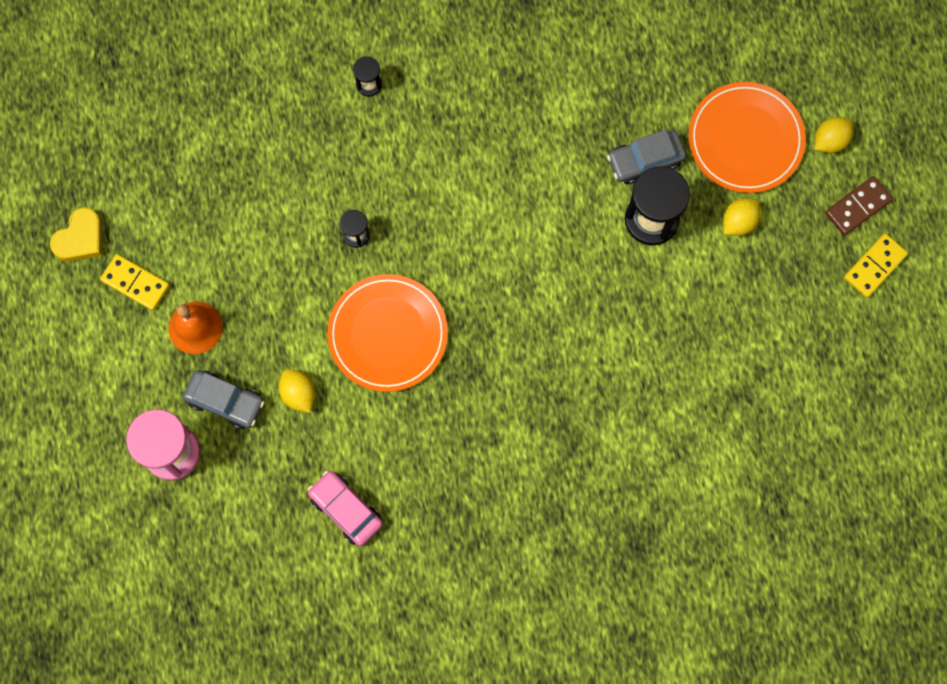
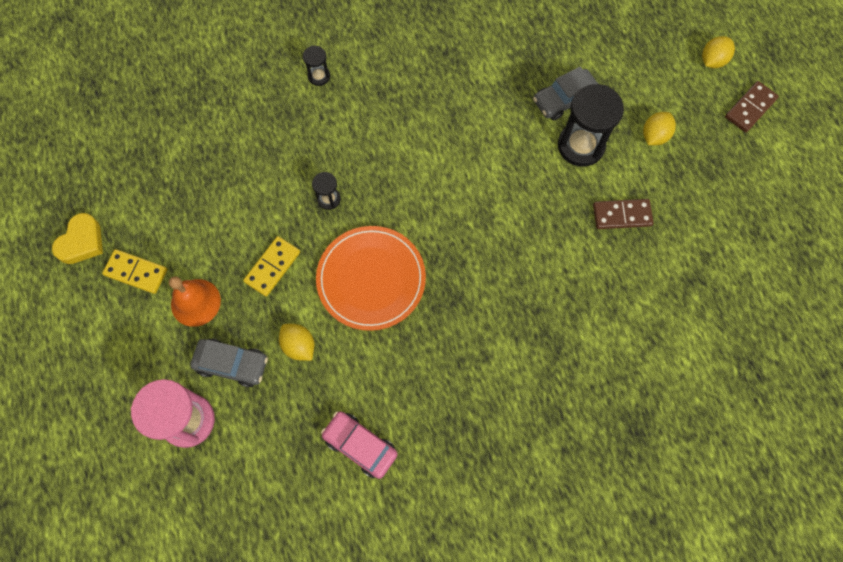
camera: 10 degrees left, 5 degrees down
orange plate [688,82,806,193] -> none
yellow domino [844,233,908,298] -> yellow domino moved to [243,236,300,297]
none -> brown domino [593,199,654,229]

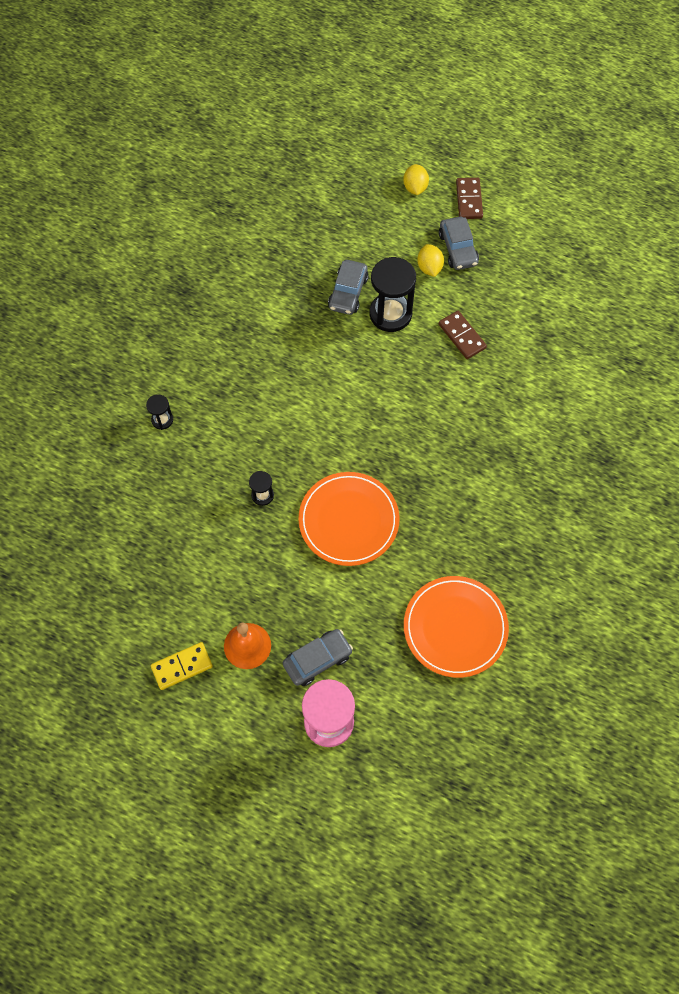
camera: 45 degrees left, 5 degrees down
yellow heart [52,213,103,264] -> none
yellow domino [243,236,300,297] -> none
yellow lemon [279,324,315,361] -> none
pink car [321,411,398,479] -> orange plate [404,576,509,678]
brown domino [593,199,654,229] -> brown domino turned 75 degrees counterclockwise [439,311,487,359]
none -> grey car [439,217,479,270]

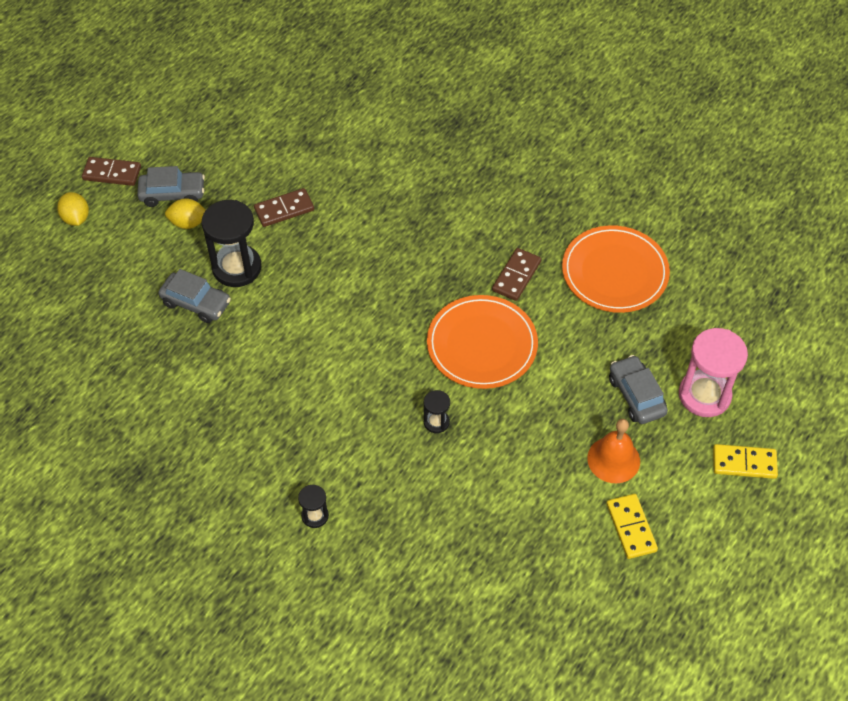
camera: 80 degrees left, 10 degrees down
yellow lemon [403,164,429,195] -> yellow lemon turned 60 degrees clockwise [57,192,89,226]
none -> brown domino [492,248,541,301]
none -> yellow domino [713,444,778,479]

